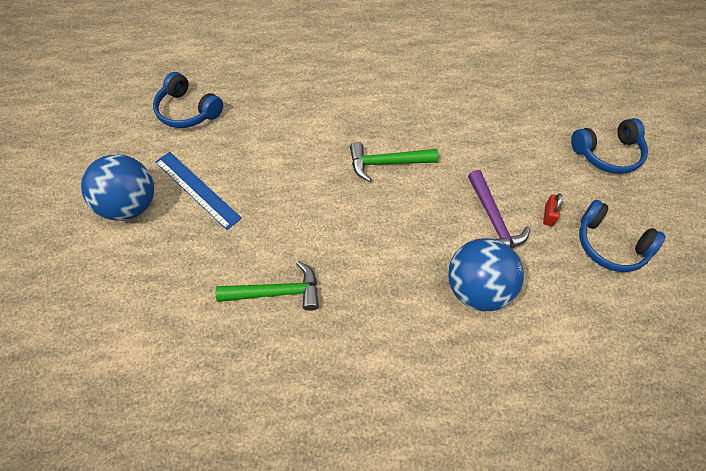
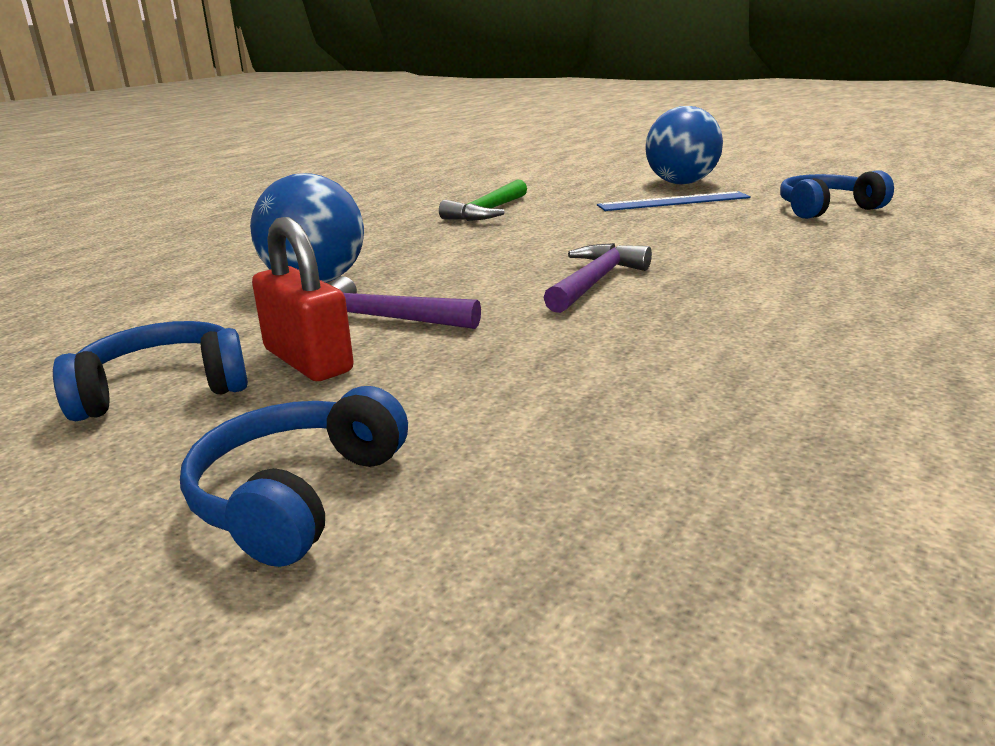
camera: 125 degrees right, 35 degrees down
green hammer [350,142,438,182] -> purple hammer [544,243,652,313]
red padlock [543,193,562,226] -> red padlock [252,217,354,381], size x2.04

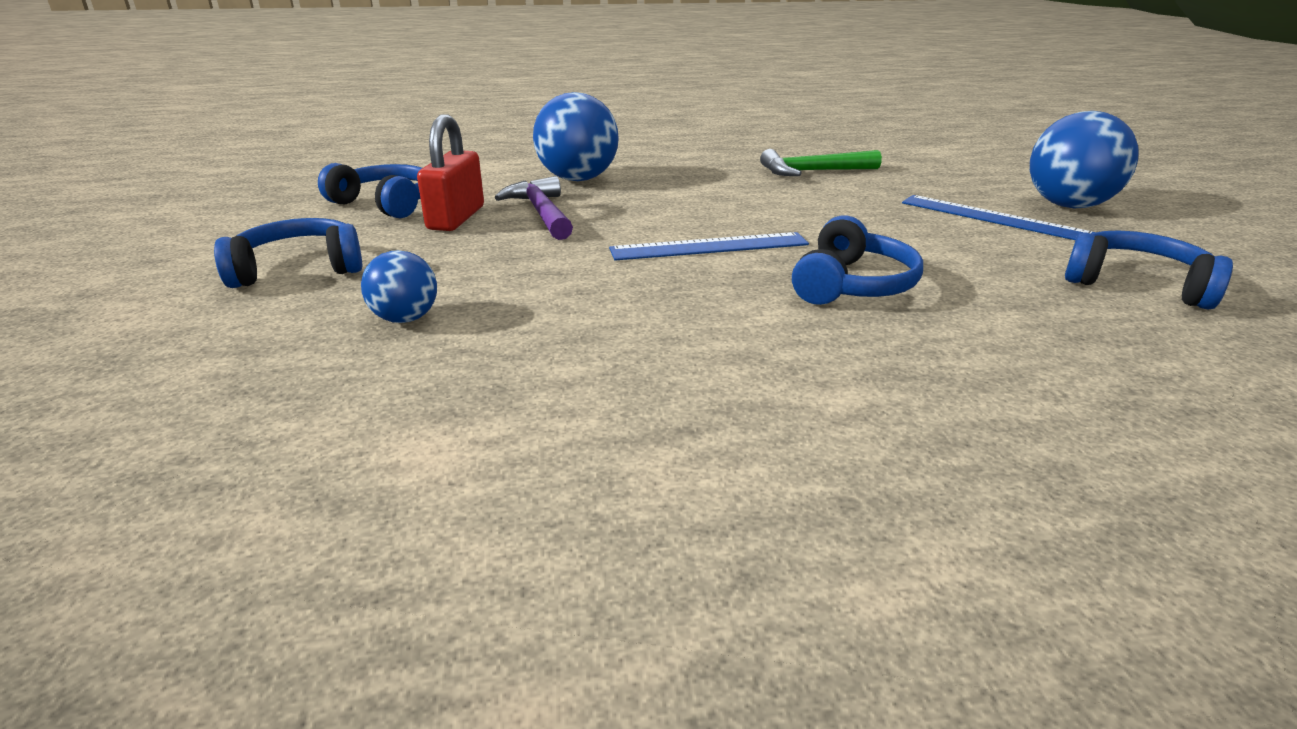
camera: 50 degrees right, 5 degrees up
purple hammer [544,243,652,313] -> blue ruler [609,232,809,260]
none -> blue ball [361,250,437,323]
none -> blue headphones [792,215,923,305]

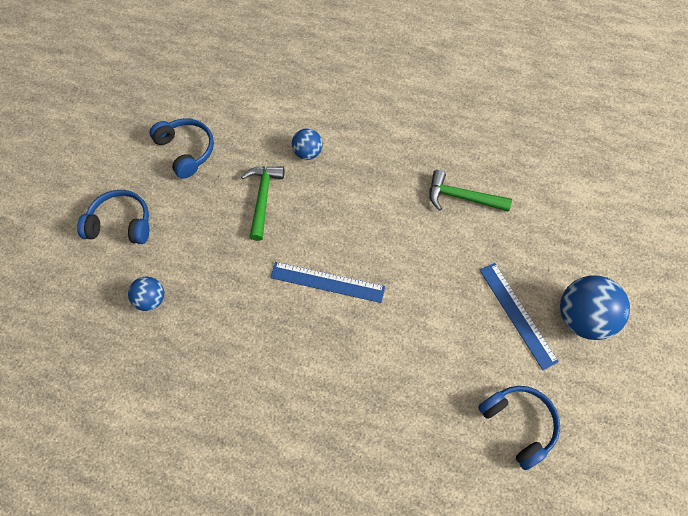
camera: 25 degrees right, 35 degrees up
red padlock [417,114,484,231] -> none
purple hammer [495,176,573,240] -> green hammer [241,166,284,241]
blue ball [533,92,619,181] -> blue ball [292,128,323,160], size x0.56
blue headphones [792,215,923,305] -> none

